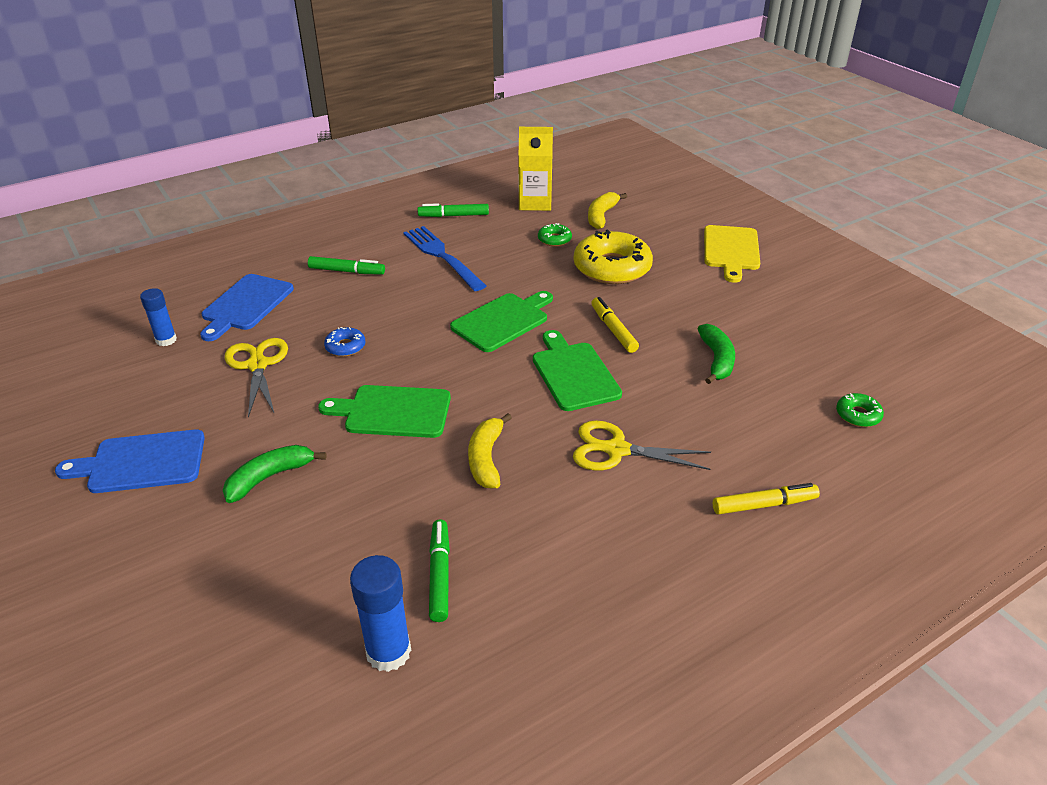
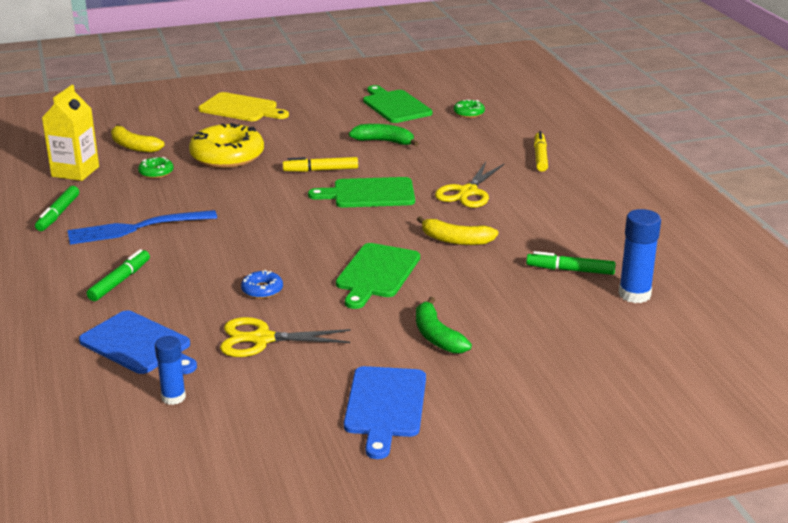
camera: 75 degrees left, 10 degrees down
green cutting board [450,291,553,352] -> green cutting board moved to [363,85,433,123]

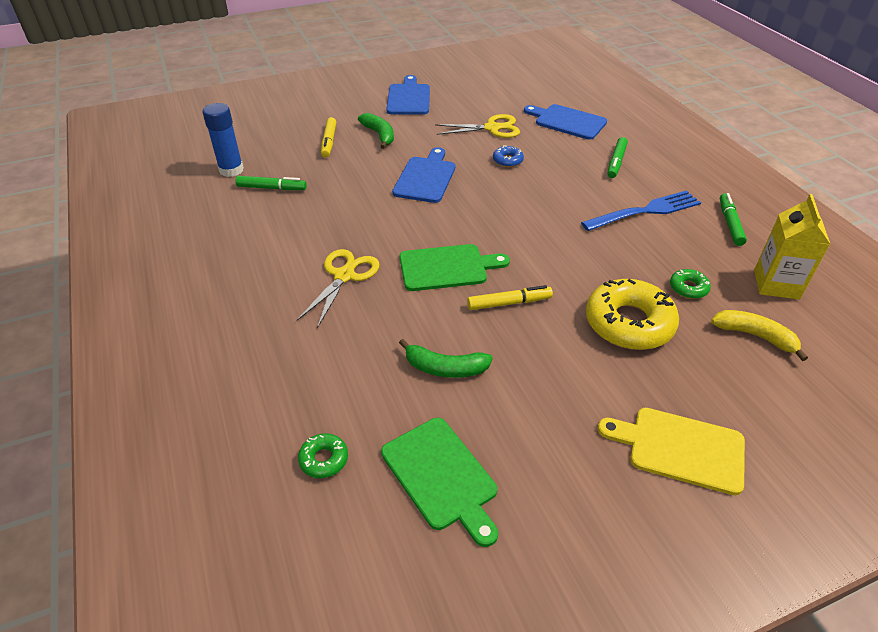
camera: 175 degrees right, 15 degrees up
blue glue stick [155,336,186,405] -> none
green cutting board [336,243,420,309] -> blue cutting board [392,147,455,203]
yellow banana [417,216,498,245] -> none
yellow marker [534,131,548,172] -> yellow marker moved to [321,117,336,157]

